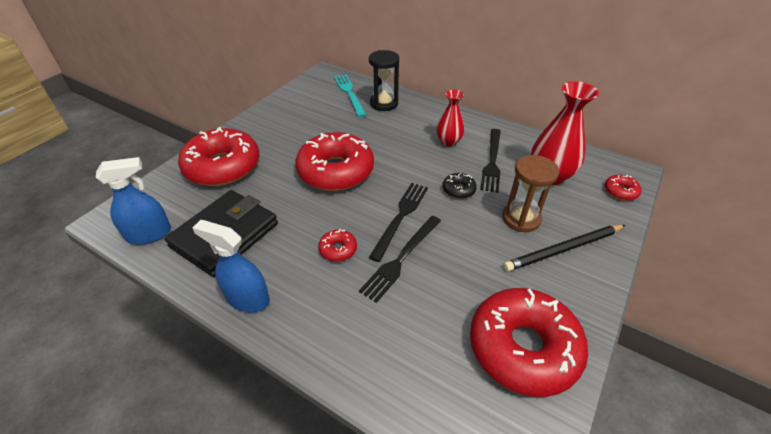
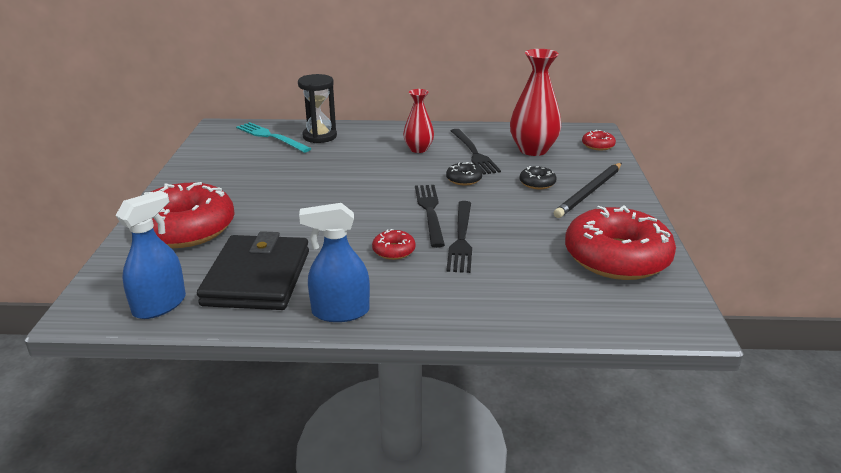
camera: 30 degrees left, 15 degrees down
red donut [295,132,374,191] -> none
brown hourglass [502,155,559,232] -> black donut [520,166,557,189]

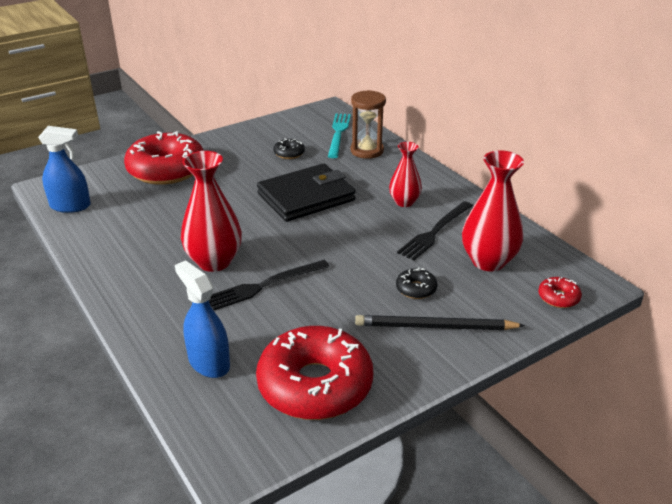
camera: 55 degrees right, 5 degrees up
black wallet [197,231,309,310] -> black wallet moved to [257,163,356,222]
black hourglass [298,74,337,143] -> brown hourglass [351,90,386,159]
blue spray bottle [299,203,370,322] -> blue spray bottle moved to [175,260,230,378]
red donut [372,229,416,260] -> red vase [181,151,242,272]
black fork [415,185,445,248] -> none
black donut [446,162,482,185] -> black donut moved to [273,139,305,159]

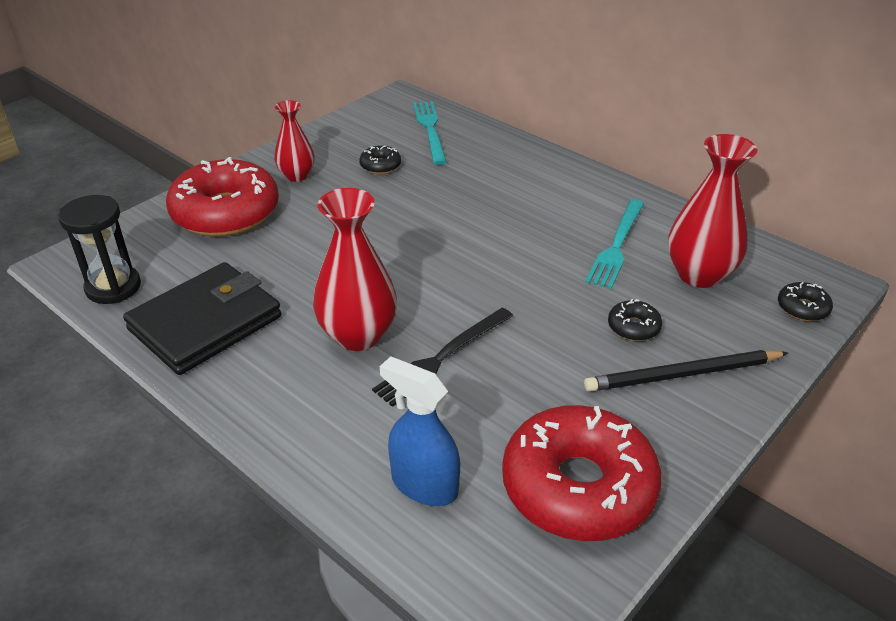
camera: 15 degrees left, 5 degrees up
blue spray bottle [38,126,91,213] -> black hourglass [58,195,141,304]
black wallet [257,163,356,222] -> black wallet moved to [123,262,281,375]
brown hourglass [351,90,386,159] -> none
red vase [389,142,422,207] -> red vase moved to [274,100,314,182]
black fork [397,201,473,260] -> turquoise fork [585,200,644,289]
red donut [538,277,582,308] -> black donut [778,282,833,321]

